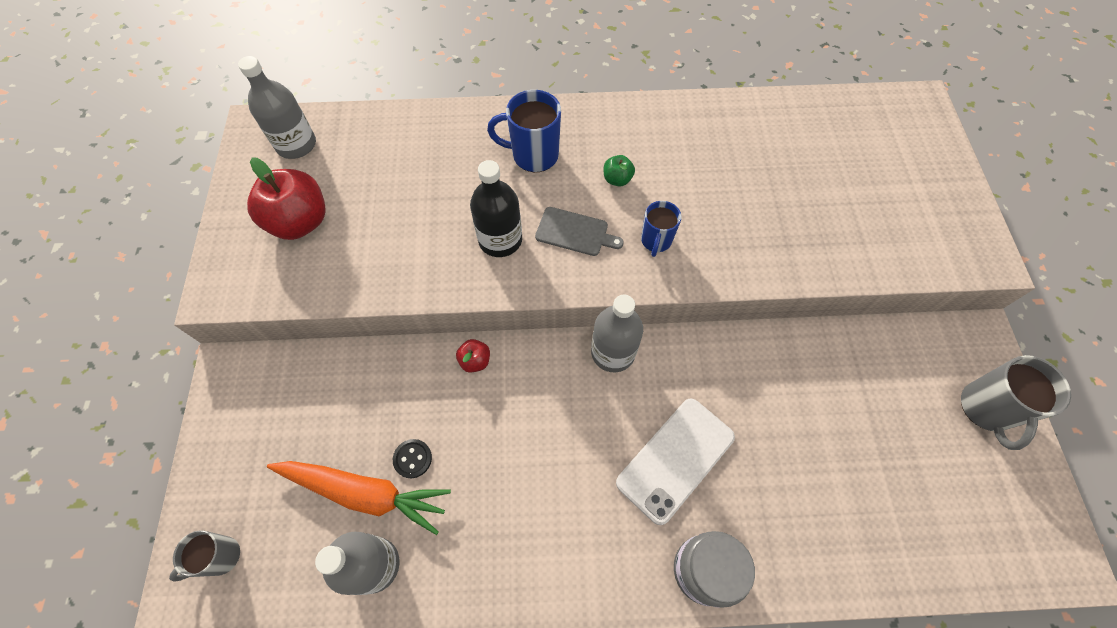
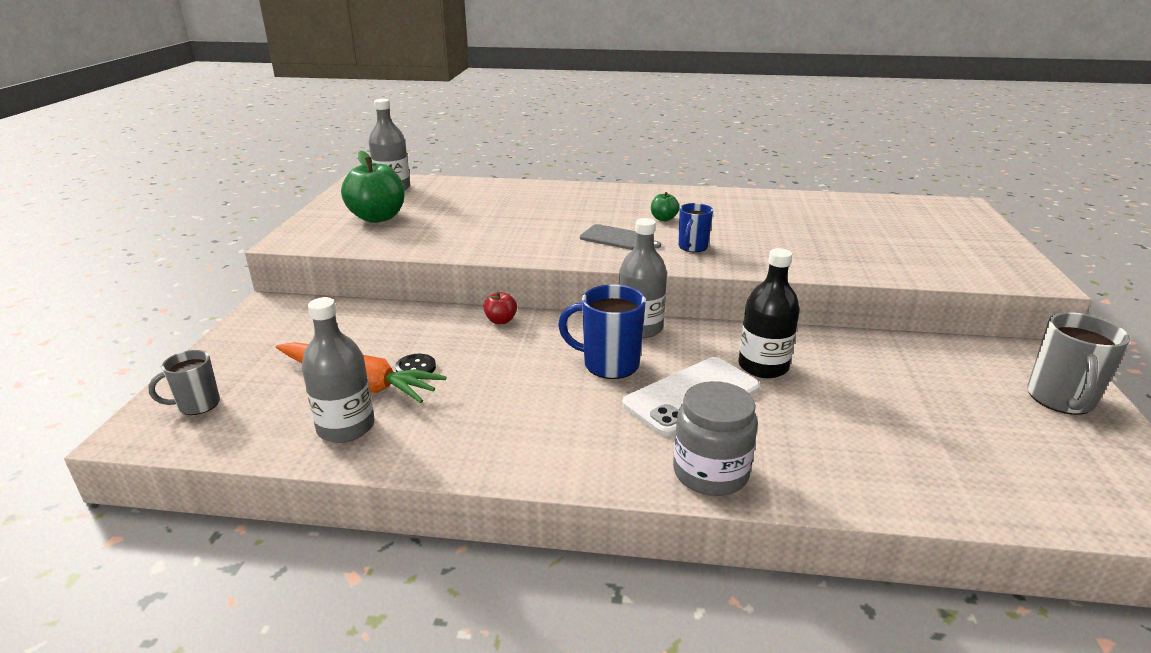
camera: 10 degrees right, 35 degrees down
red apple [247,157,326,240] -> green apple [341,150,405,223]
black bottle [470,160,522,257] -> black bottle moved to [738,248,800,378]
blue mug [487,90,561,172] -> blue mug moved to [558,284,646,379]

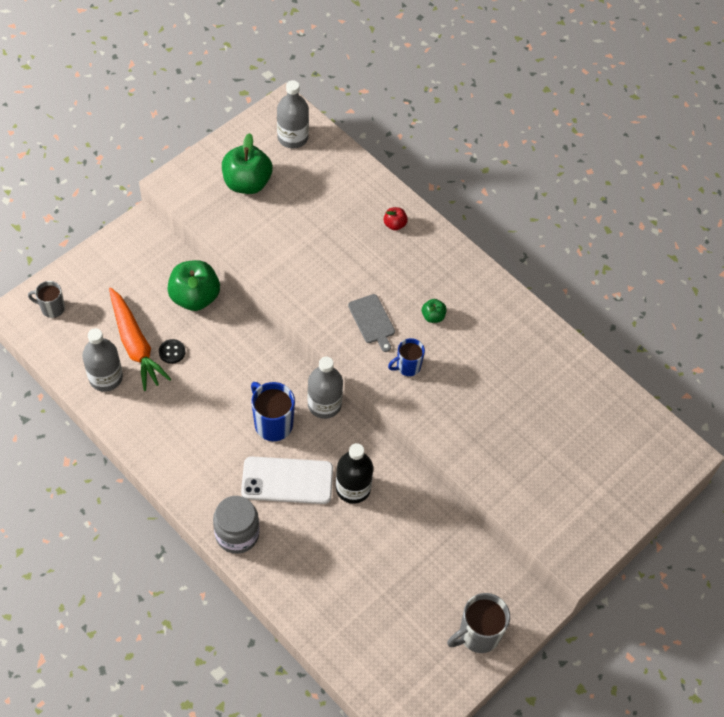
camera: 35 degrees right, 30 degrees up
red apple [484,292,517,324] -> red apple moved to [384,207,408,231]
none -> green apple [167,260,220,311]

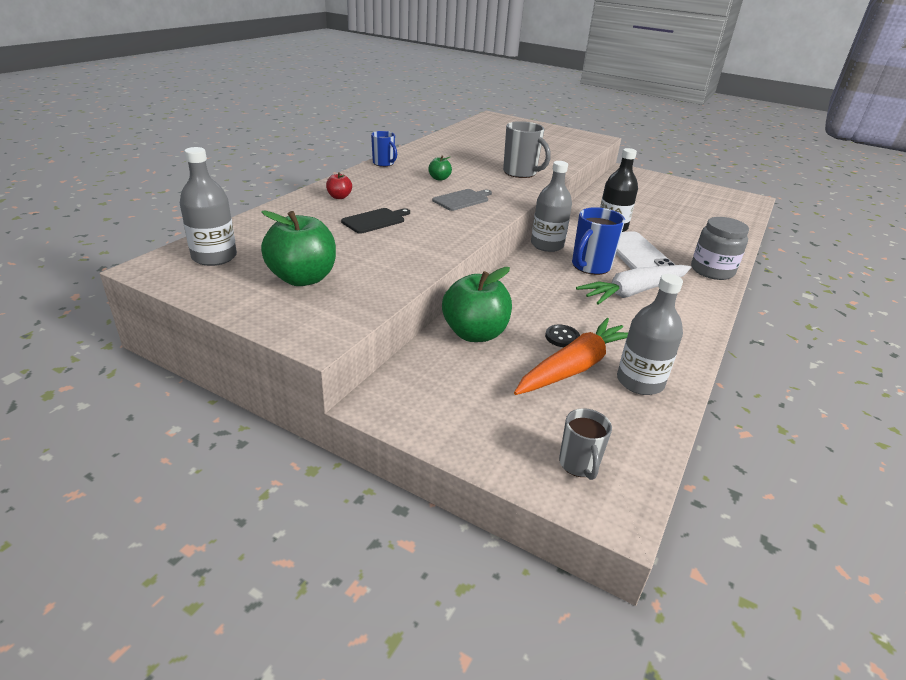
camera: 105 degrees left, 25 degrees down
blue mug [388,338,425,376] -> blue mug moved to [371,131,397,167]
grey mug [447,593,510,653] -> grey mug moved to [503,121,551,178]
none -> black cutting board [341,208,410,234]
none -> white carrot [576,265,691,305]

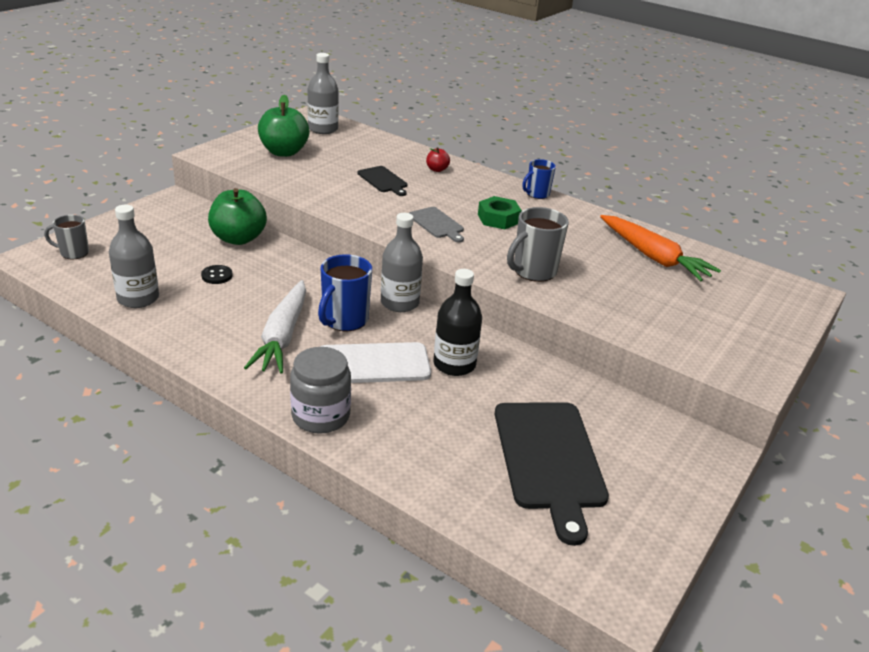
camera: 95 degrees right, 0 degrees up
green apple [428,156,452,181] -> green nut [478,196,522,229]
orange carrot [514,318,629,395] -> orange carrot moved to [600,215,721,281]
blue mug [572,207,625,275] -> blue mug turned 105 degrees counterclockwise [318,254,372,331]
white carrot [576,265,691,305] -> white carrot turned 150 degrees counterclockwise [244,280,306,373]
none -> black cutting board [495,402,609,546]

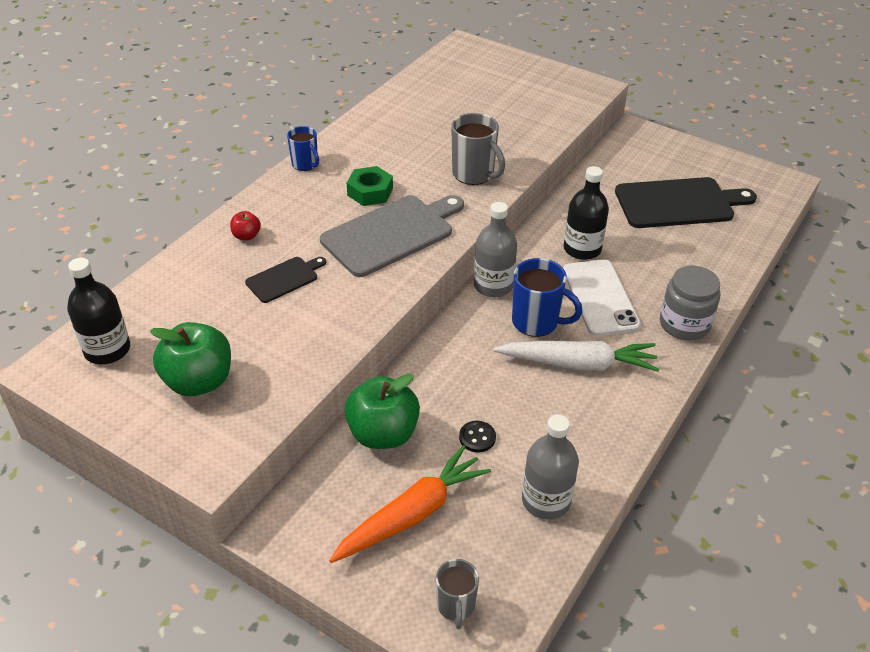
camera: 90 degrees left, 10 degrees up
grey bottle [307,53,339,134] -> black bottle [67,258,130,364]
grey cutting board [409,207,464,243] -> grey cutting board [320,195,464,277], size x1.95
orange carrot [600,215,721,281] -> orange carrot moved to [329,445,491,563]

